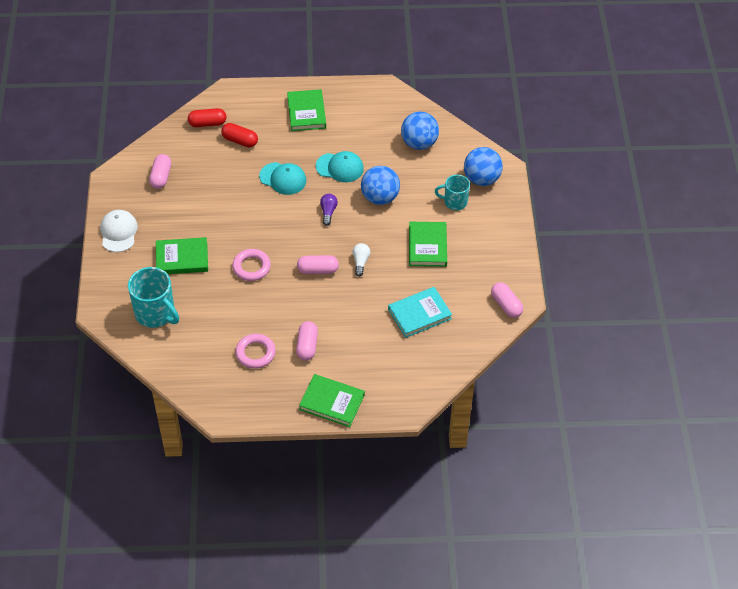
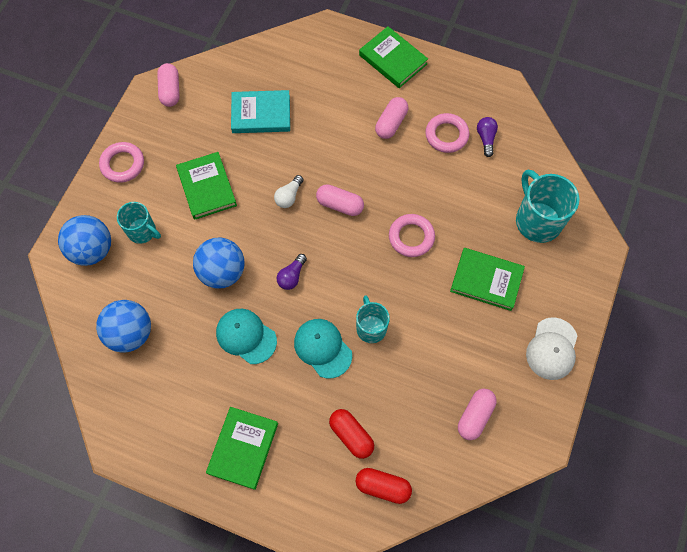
camera: 155 degrees left, 15 degrees up
green book [409,222,447,267] -> green book turned 45 degrees counterclockwise [176,152,237,220]
none -> pink ring [99,142,144,183]
none -> turquoise mug [356,296,390,343]
none -> purple light bulb [477,117,498,157]

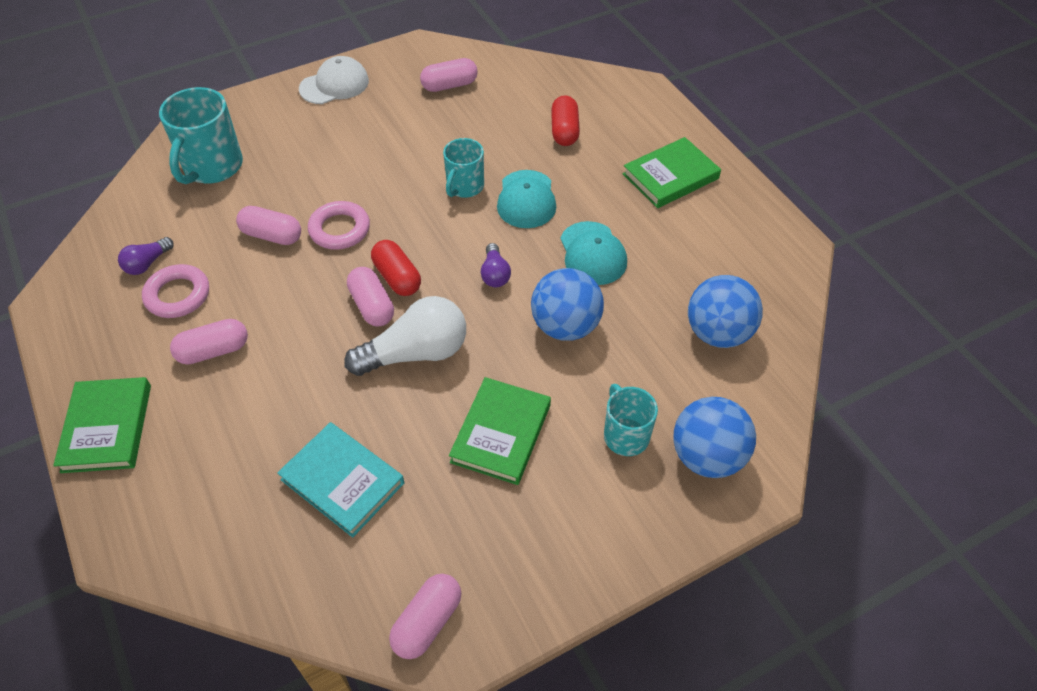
camera: 140 degrees left, 15 degrees down
pink ring [99,142,144,183] -> none
white light bulb [274,175,303,208] -> white light bulb [344,296,466,376], size x1.98
purple light bulb [277,254,307,290] -> purple light bulb turned 105 degrees clockwise [481,243,511,287]
red capsule [356,468,412,504] -> red capsule moved to [371,240,421,296]
green book [450,248,525,311] -> none
none -> pink capsule [236,206,301,245]

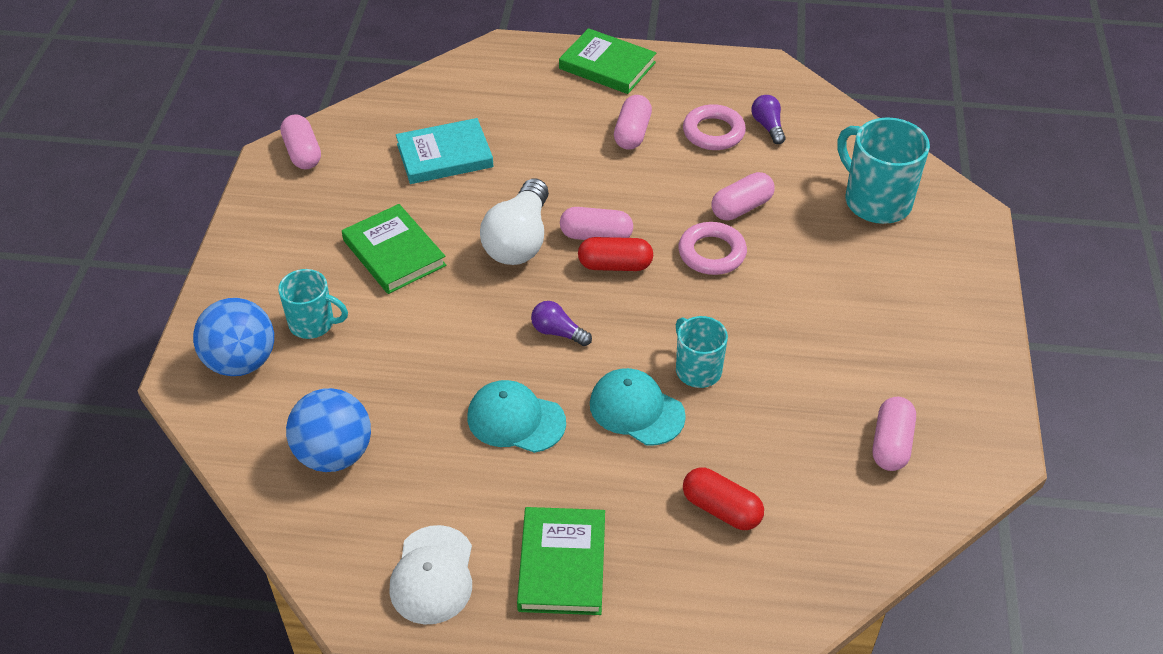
camera: 125 degrees right, 5 degrees down
white cap [299,56,369,104] -> white cap moved to [389,525,472,625]
blue ball [531,268,604,341] -> none

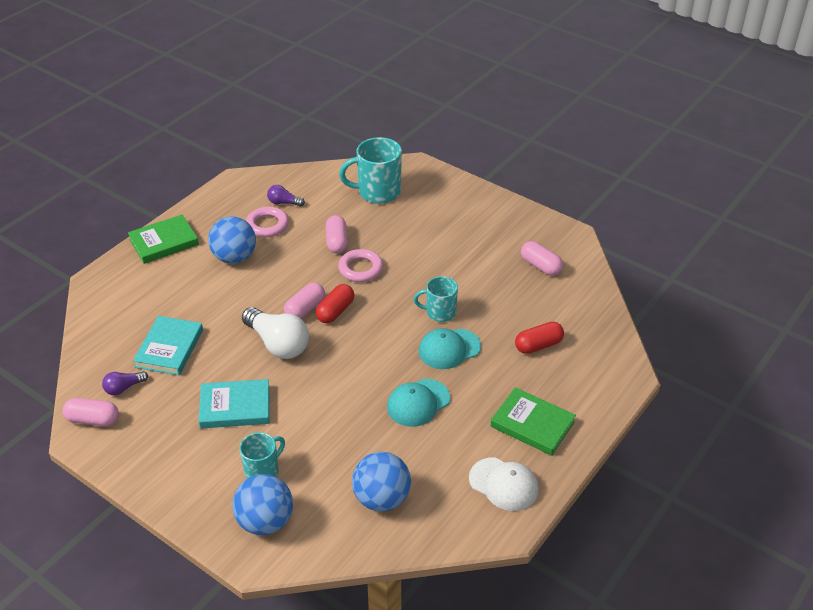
camera: 60 degrees left, 5 degrees down
green book [342,204,446,294] -> turquoise book [199,379,270,429]
purple light bulb [531,301,592,346] -> purple light bulb moved to [102,371,148,395]
pink capsule [614,95,652,150] -> blue ball [208,216,256,264]

